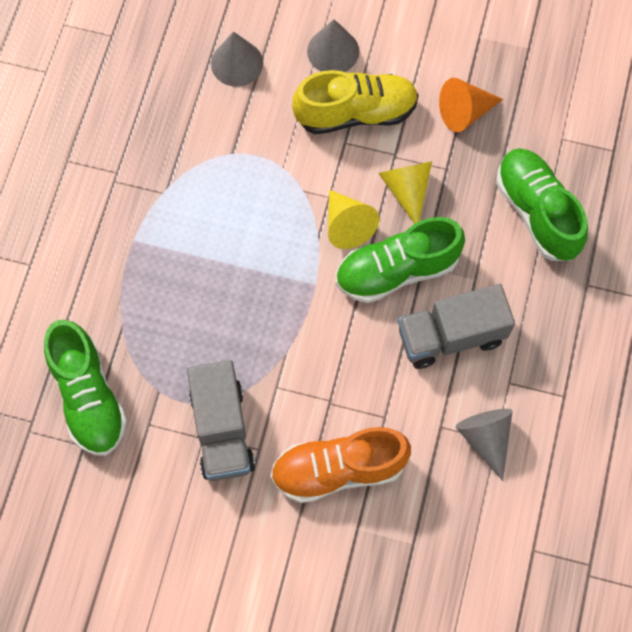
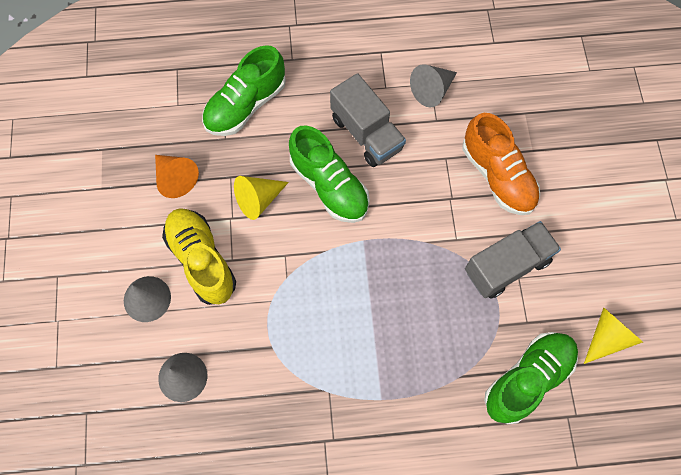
camera: 110 degrees left, 0 degrees up
yellow cone [328,190,380,249] -> yellow cone moved to [584,308,643,364]

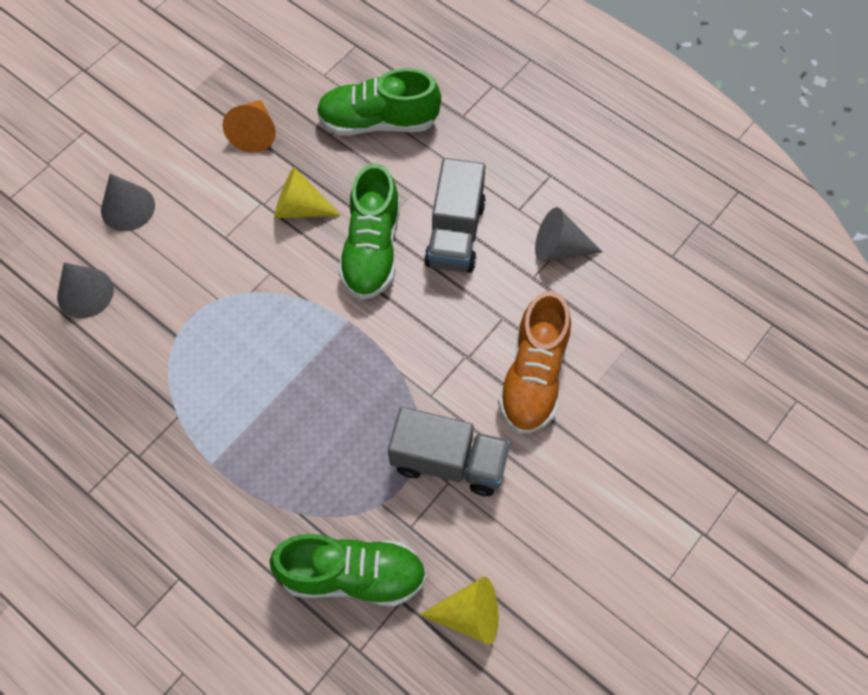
camera: 45 degrees right, 5 degrees down
yellow shoe [162,208,236,305] -> none

